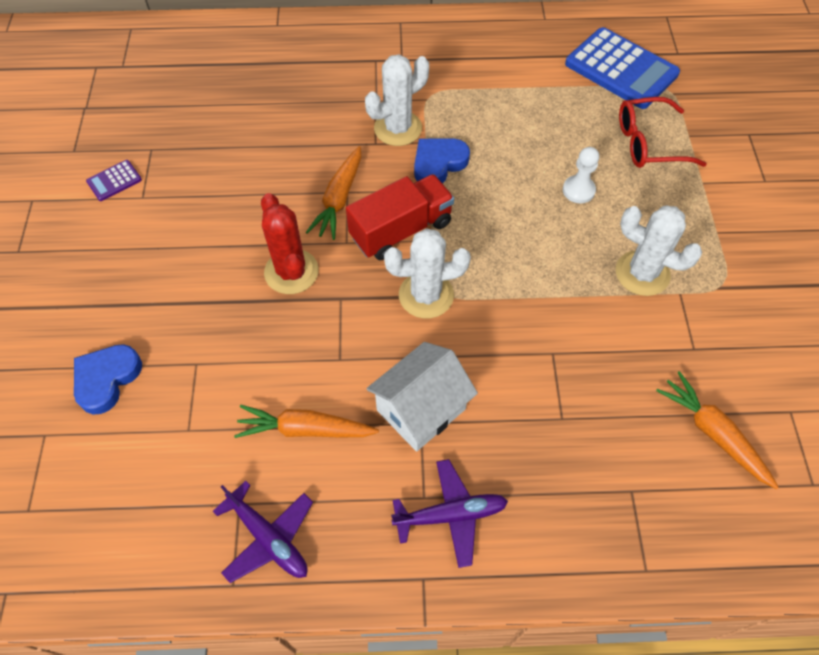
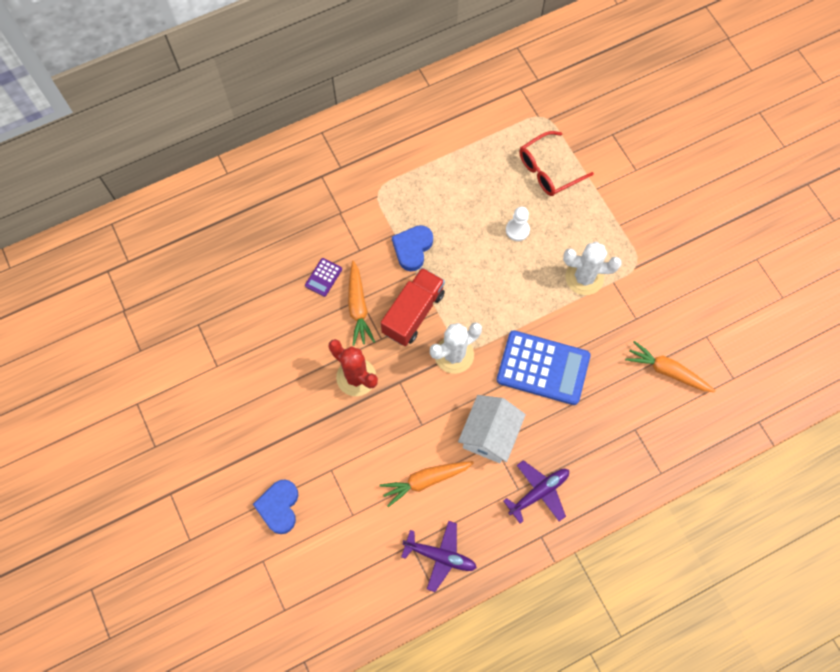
camera: 25 degrees left, 10 degrees up
purple calculator [86,160,142,201] -> purple calculator moved to [305,258,342,297]
white cactus [365,54,429,146] -> none
blue calculator [565,27,680,109] -> blue calculator moved to [496,330,591,405]

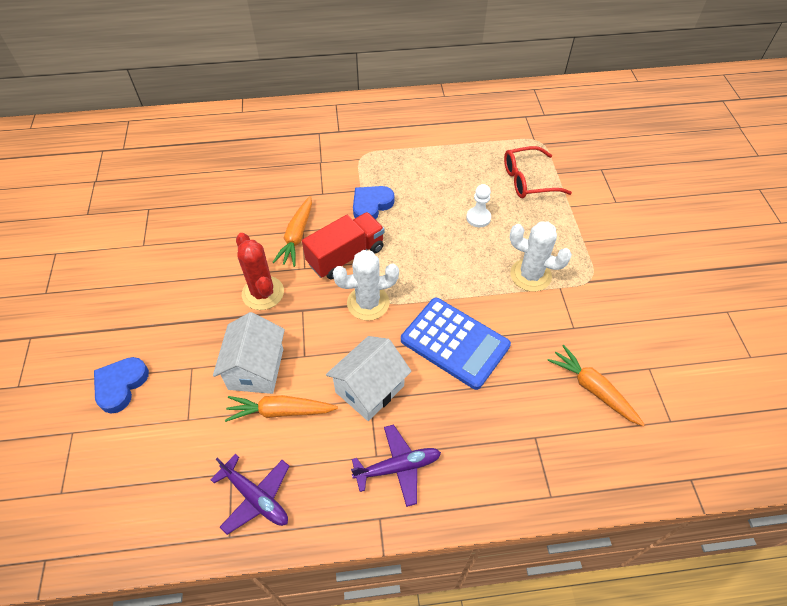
camera: 20 degrees right, 15 degrees down
purple calculator [305,258,342,297] -> none
none -> white house [213,312,285,394]

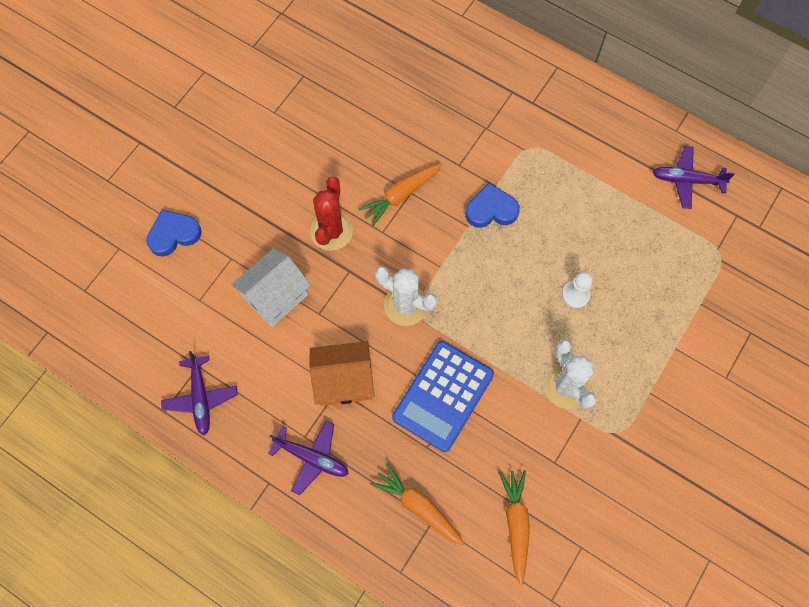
camera: 40 degrees right, 15 degrees up
orange carrot [225,395,338,422] -> orange carrot moved to [370,463,465,546]
red truck [302,212,385,280] -> none
white house [326,336,412,421] -> orange house [310,341,374,406]
blue calculator [401,298,511,390] -> blue calculator turned 45 degrees clockwise [392,341,494,452]
red glasses [504,146,572,198] -> none
none -> purple plane [653,146,735,209]

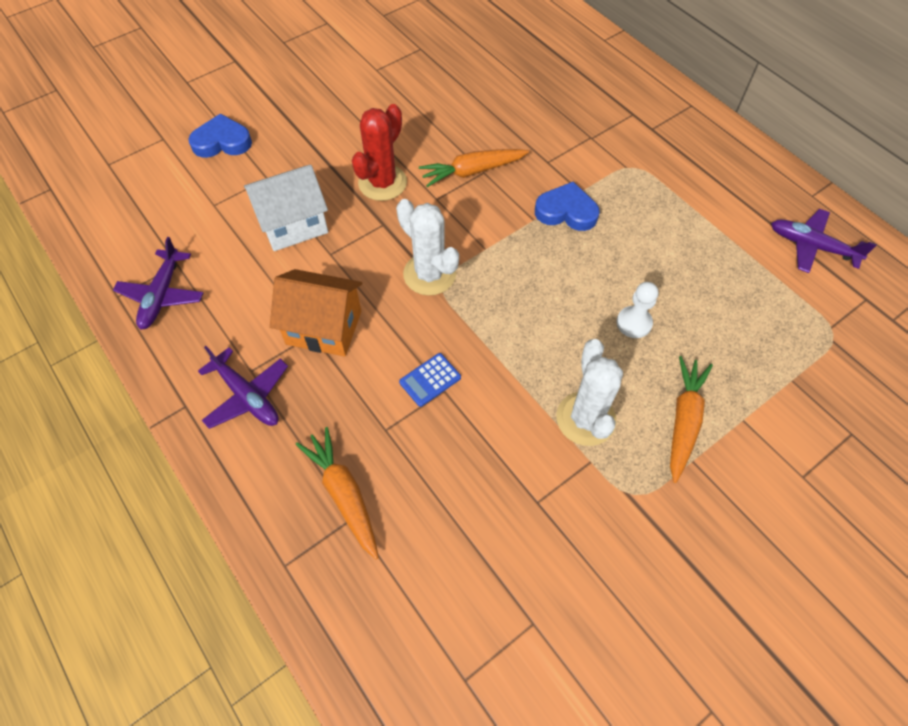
camera: 20 degrees right, 10 degrees down
blue calculator [392,341,494,452] -> blue calculator [399,353,461,407], size x0.44
orange carrot [499,470,530,585] -> orange carrot moved to [670,356,713,483]

